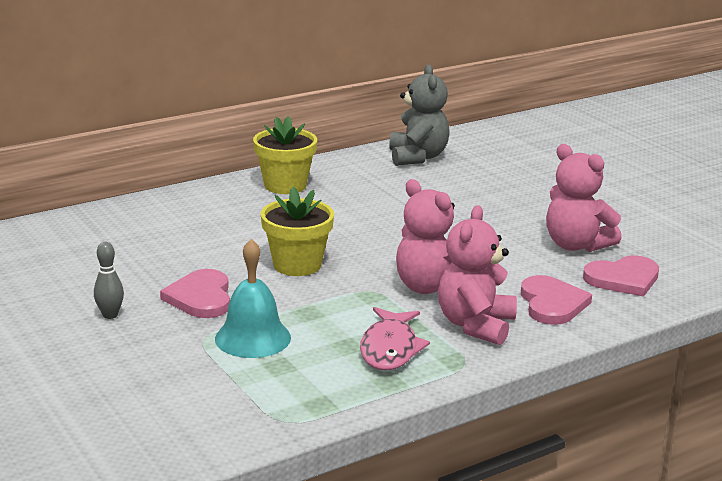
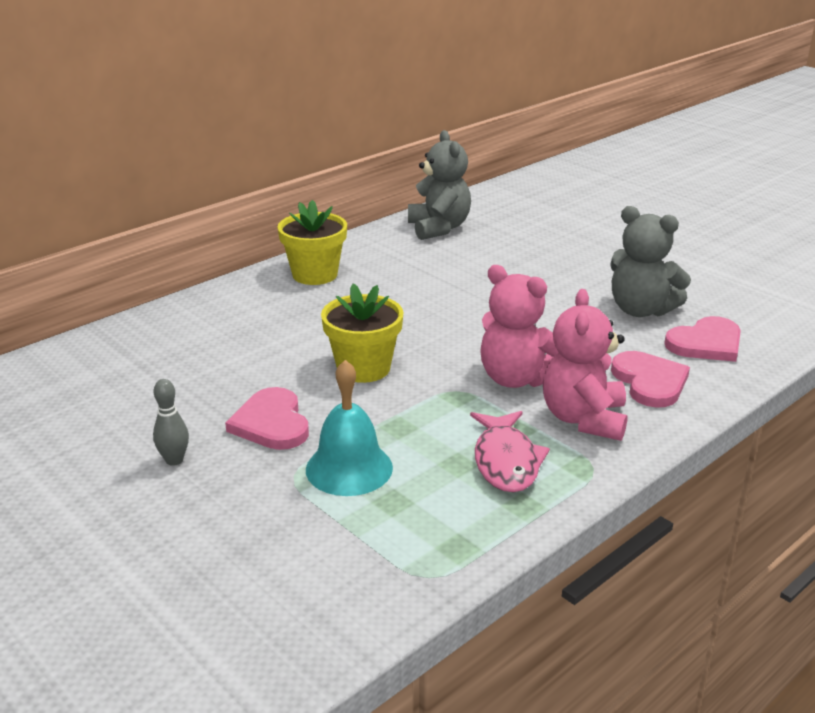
camera: 10 degrees left, 5 degrees up
pink teddy bear [546,144,621,252] -> grey teddy bear [610,206,691,317]

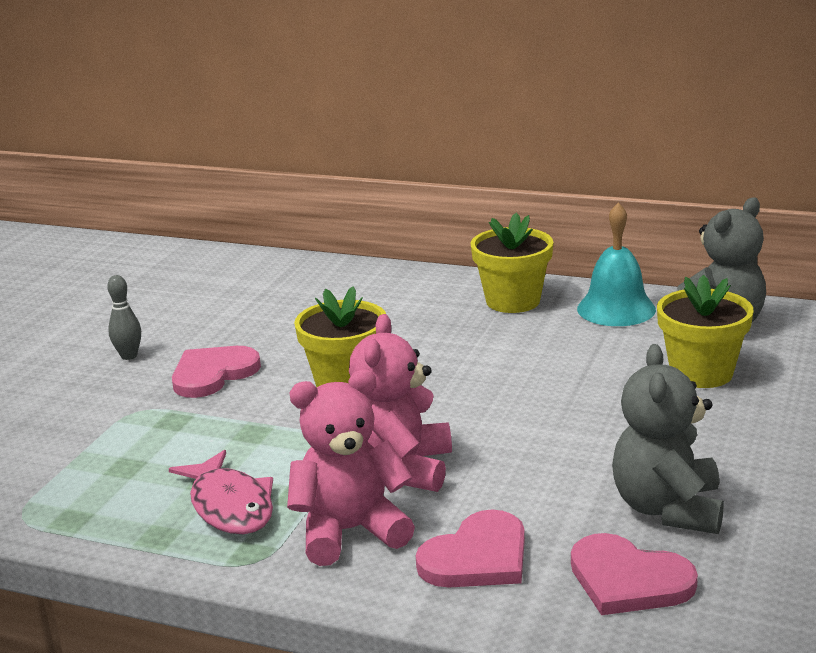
camera: 65 degrees right, 5 degrees down
turquoise bell [306,360,393,496] -> turquoise bell moved to [577,203,656,326]
pink fish [470,411,550,492] -> pink fish turned 90 degrees counterclockwise [169,450,273,534]
none -> yellow flower pot [657,275,754,388]

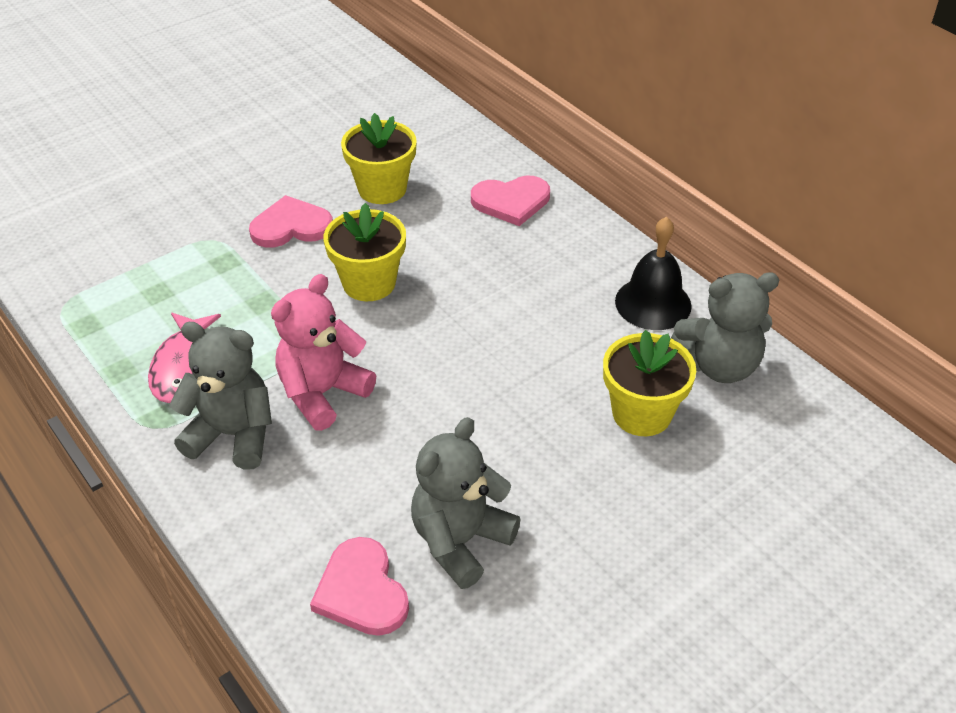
camera: 30 degrees right, 20 degrees up
grey bowling pin [107,275,141,360] -> none
pink teddy bear [287,369,415,566] -> grey teddy bear [169,322,272,470]
pink heart [416,510,525,587] -> pink heart moved to [471,176,550,226]
yellow flower pot [471,213,553,313] -> yellow flower pot moved to [341,113,417,204]
turquoise bell [577,203,656,326] -> black bell [615,216,692,330]

